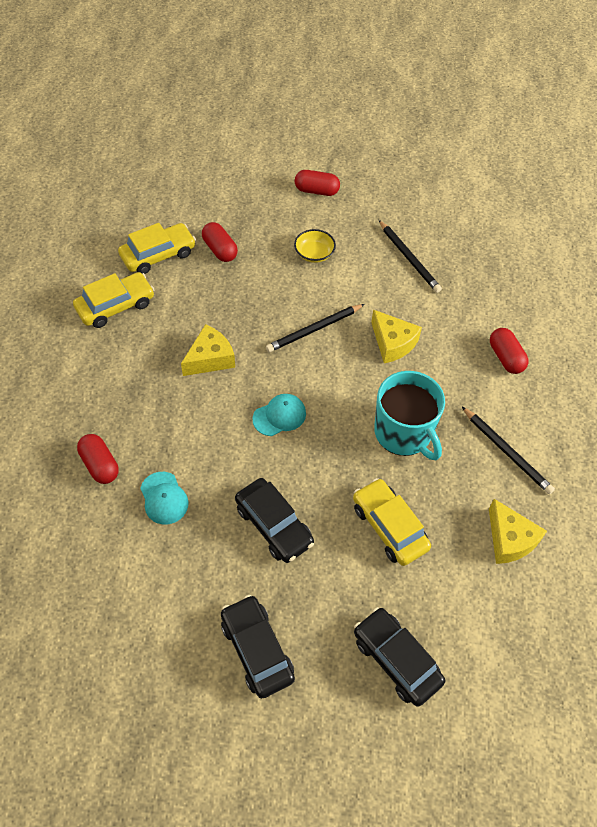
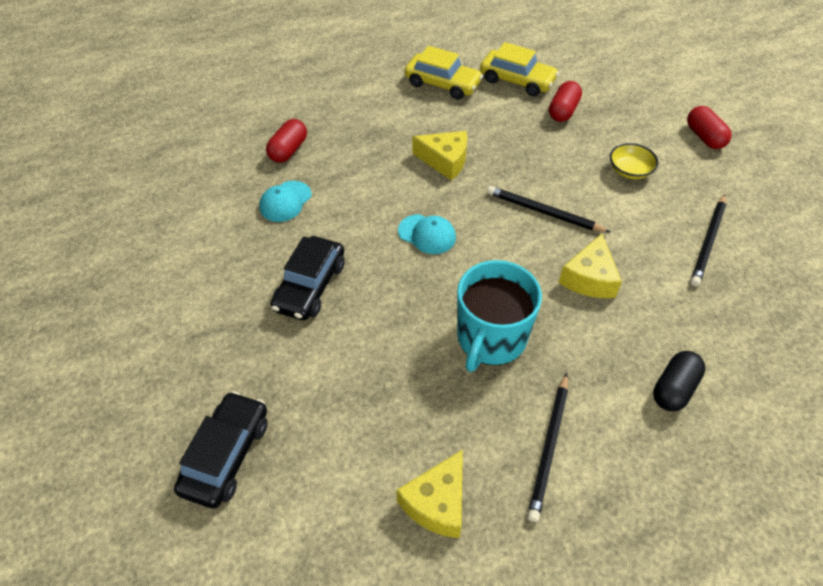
camera: 60 degrees right, 5 degrees down
black car [221,595,295,699] -> none
yellow car [353,478,431,566] -> none
red capsule [490,328,529,374] -> black capsule [653,351,706,411]

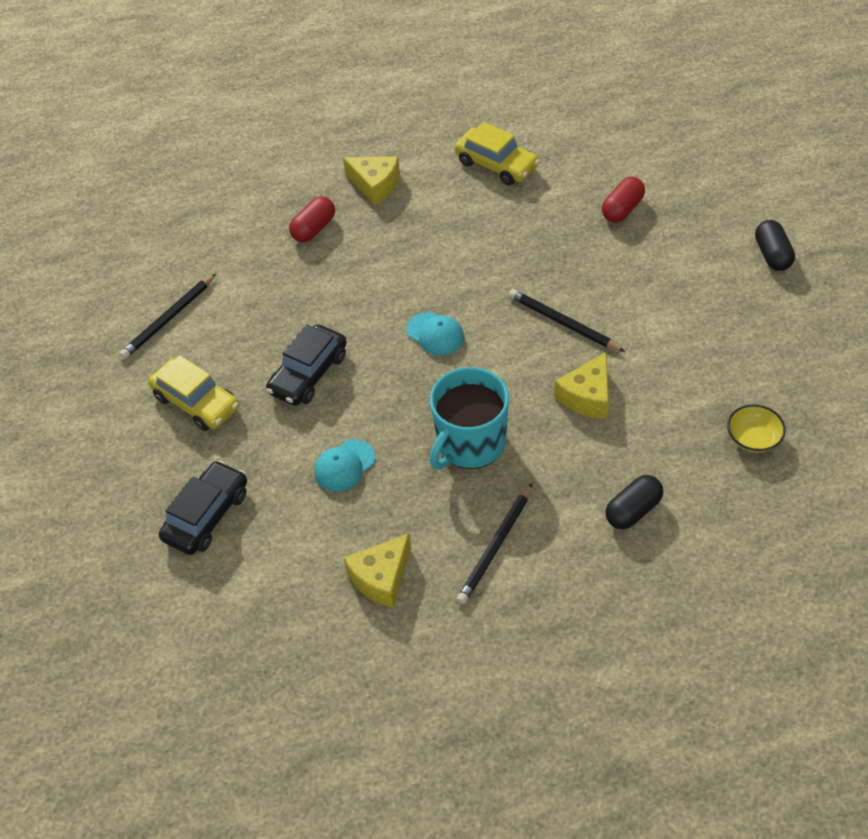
camera: 15 degrees right, 0 degrees up
turquoise cap [259,181,312,222] -> turquoise cap moved to [314,439,375,492]
yellow cheese [412,131,467,181] -> yellow cheese moved to [343,156,400,205]
yellow car [480,42,559,96] -> yellow car moved to [148,355,239,431]
yellow bowl [610,143,658,179] -> yellow bowl moved to [727,404,786,453]
red capsule [687,106,732,149] -> black capsule [755,220,795,271]
black pencil [690,194,726,286] -> black pencil moved to [120,274,216,359]

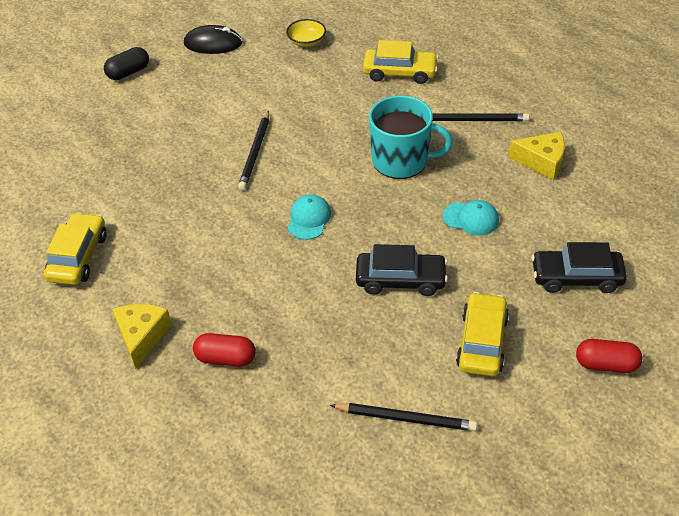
camera: 120 degrees left, 5 degrees down
yellow cheese [554,352,609,419] -> none
red capsule [602,177,645,223] -> red capsule moved to [576,339,642,373]
black capsule [605,475,663,529] -> yellow car [363,40,439,84]
none -> black mouse [184,25,242,54]

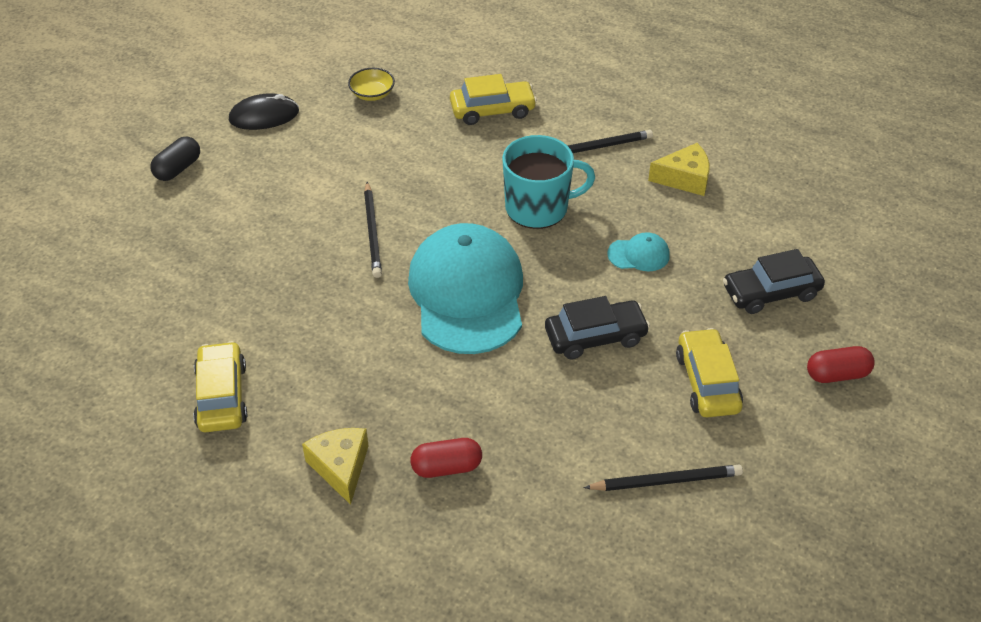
camera: 20 degrees left, 0 degrees up
turquoise cap [288,194,331,240] -> turquoise cap [408,223,523,354], size x2.47

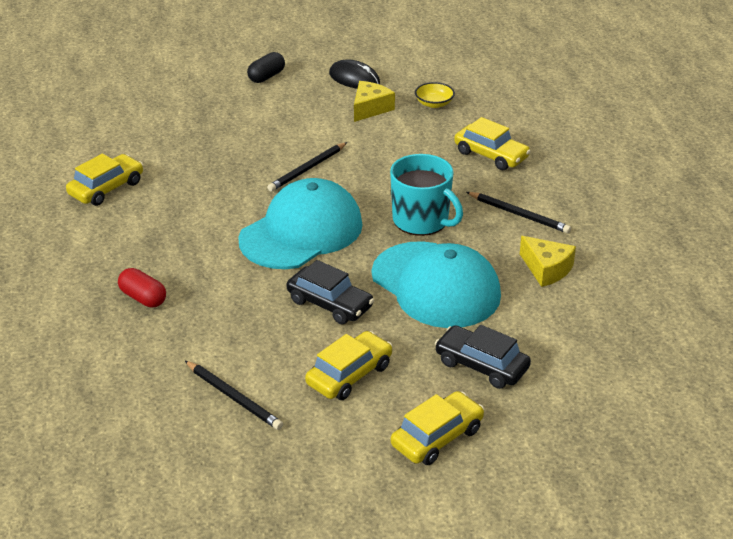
camera: 50 degrees right, 10 degrees down
black capsule [150,137,200,181] -> black capsule turned 45 degrees counterclockwise [247,52,285,83]
yellow cheese [302,428,369,505] -> yellow cheese moved to [354,81,395,122]
turquoise cap [607,232,670,271] -> turquoise cap [372,241,501,328], size x2.47
red capsule [807,346,875,383] -> yellow car [391,391,484,465]

